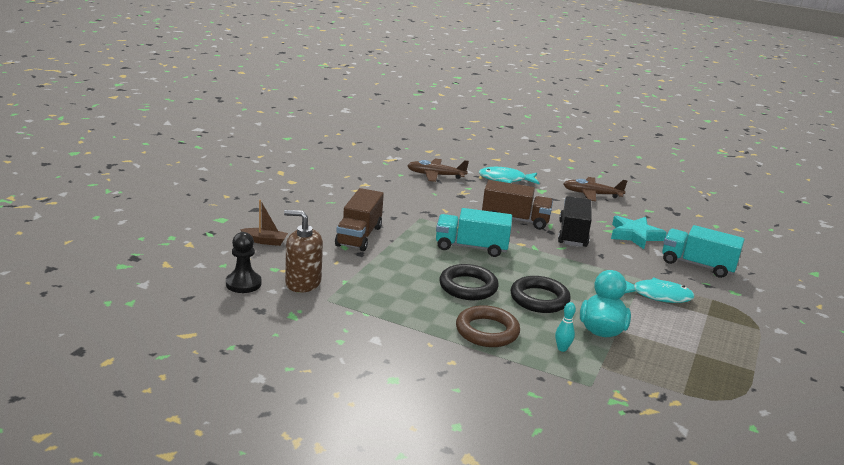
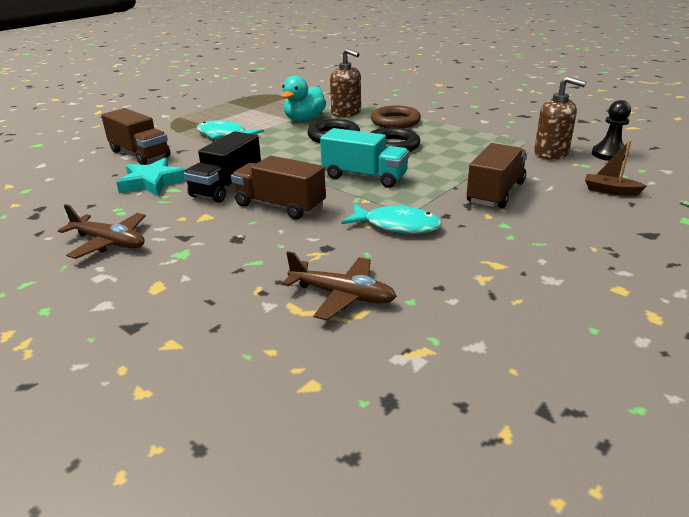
camera: 160 degrees left, 5 degrees up
turquoise fish [479,167,540,184] -> turquoise fish moved to [341,204,442,234]
turquoise bowling pin [555,302,576,352] -> brown soap dispenser [330,48,361,117]
turquoise truck [662,225,745,278] -> brown truck [101,108,171,165]

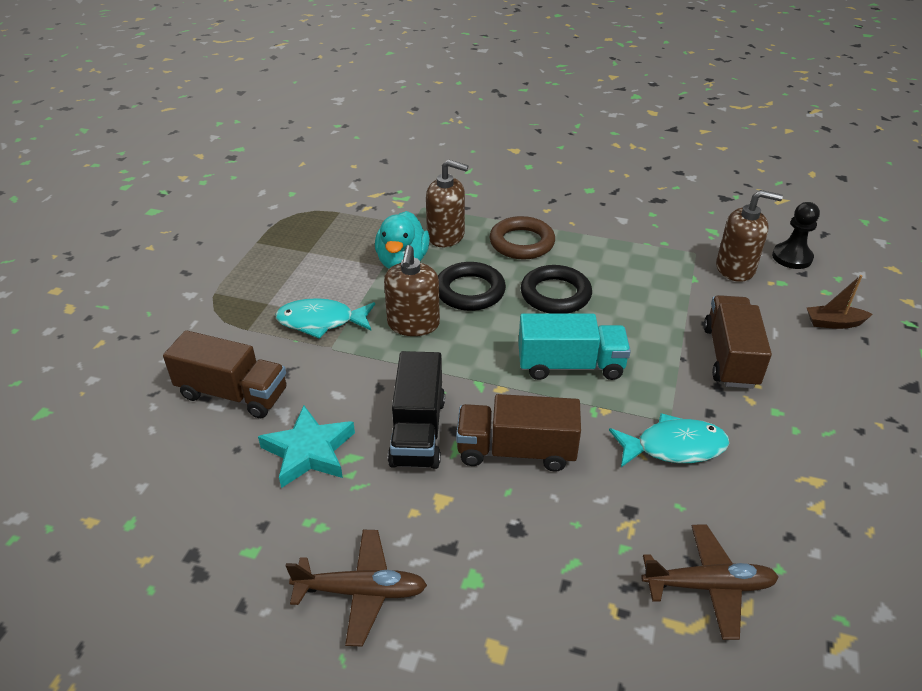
camera: 25 degrees left, 10 degrees up
none -> brown soap dispenser [384,245,440,336]

